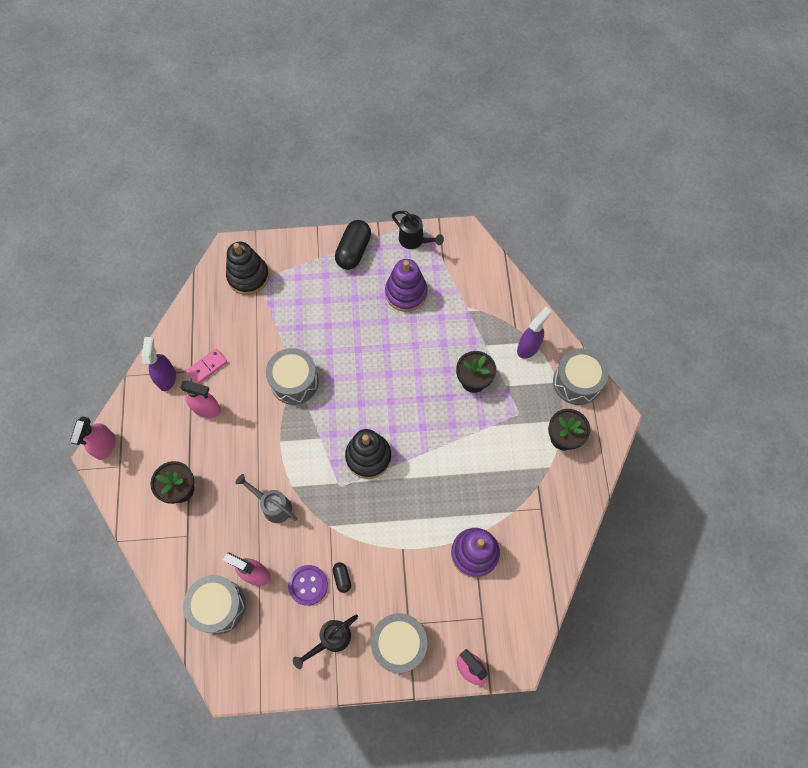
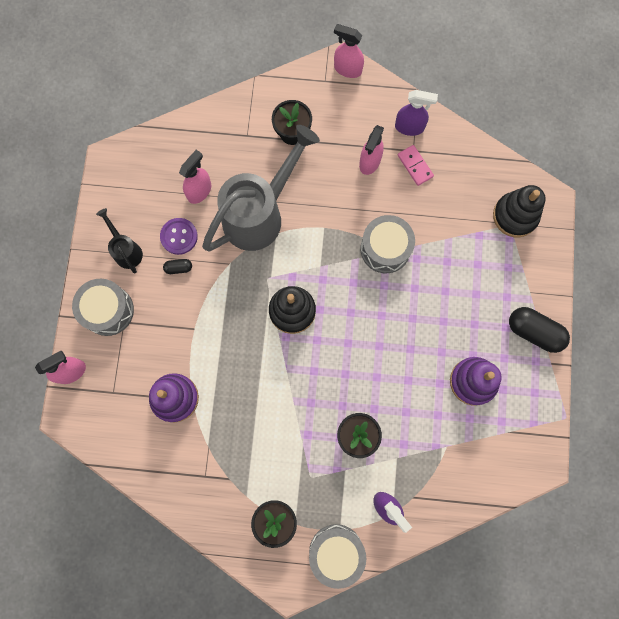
camera: 100 degrees right, 10 degrees up
grey drum [183,575,246,635] -> none
grey watering can [235,474,297,523] -> grey watering can [202,125,320,251], size x2.15
black watering can [392,211,444,249] -> none

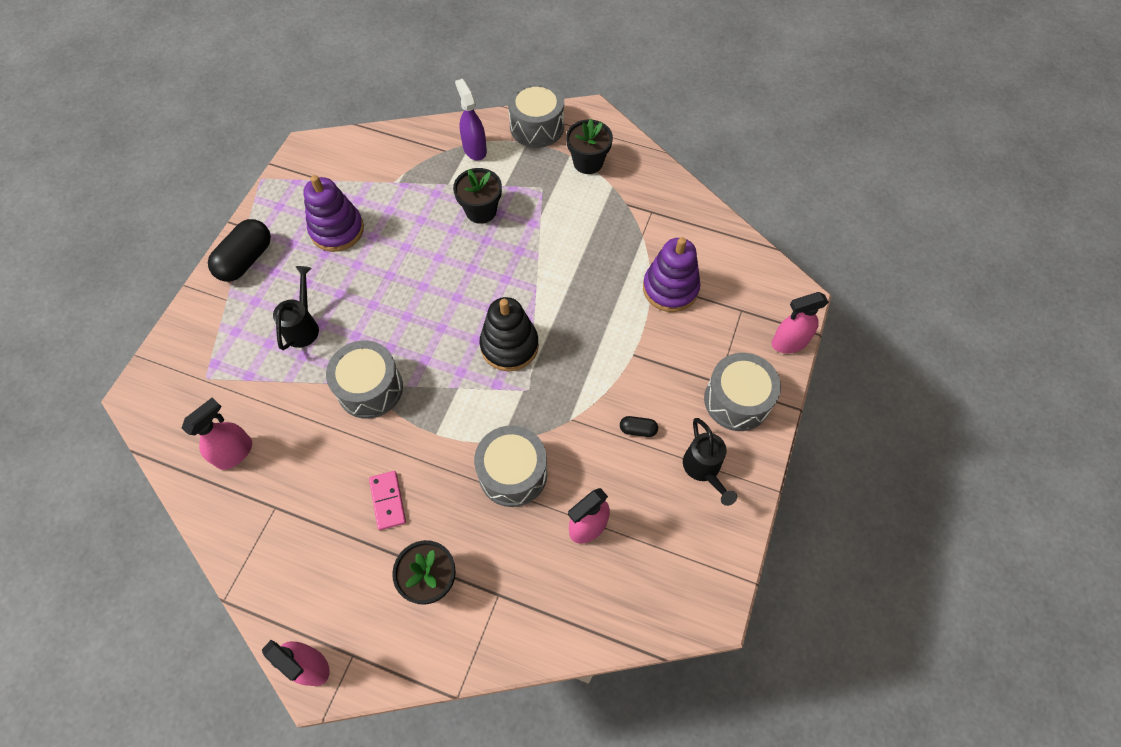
camera: 165 degrees left, 15 degrees down
purple button [160,218,198,255] -> none
grey watering can [202,125,320,251] -> grey drum [474,425,547,507]
pink spray bottle [359,125,384,175] -> pink spray bottle moved to [182,398,252,470]
purple spray bottle [395,90,438,136] -> none
pink domino [398,145,434,186] -> pink domino moved to [369,471,406,530]
black stacking toy [493,185,546,237] -> none
black capsule [509,307,570,353] -> black capsule turned 75 degrees clockwise [208,219,271,282]
none -> black watering can [273,266,319,350]

